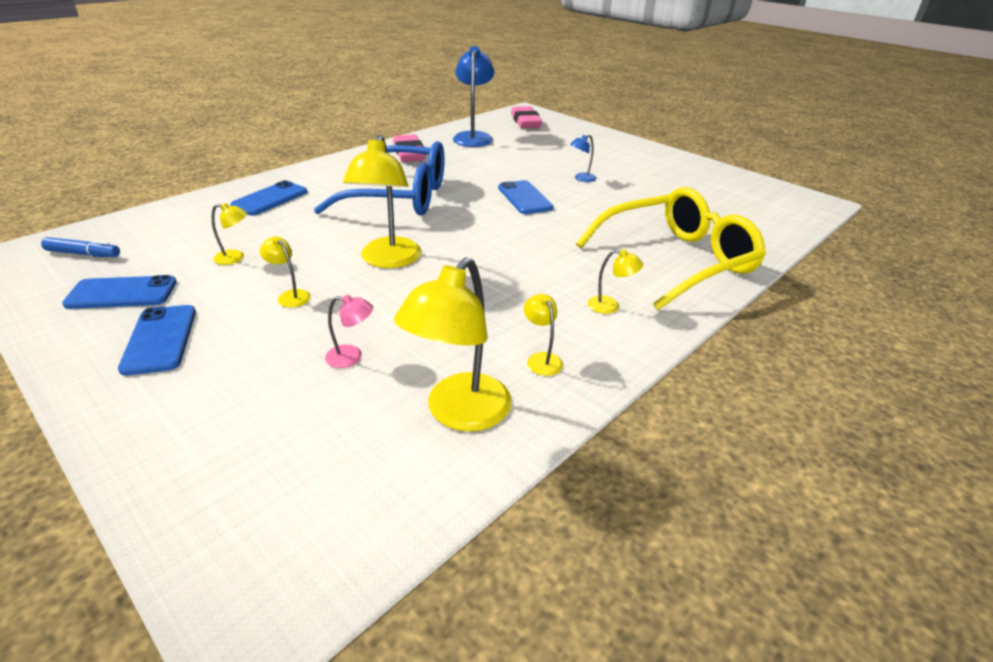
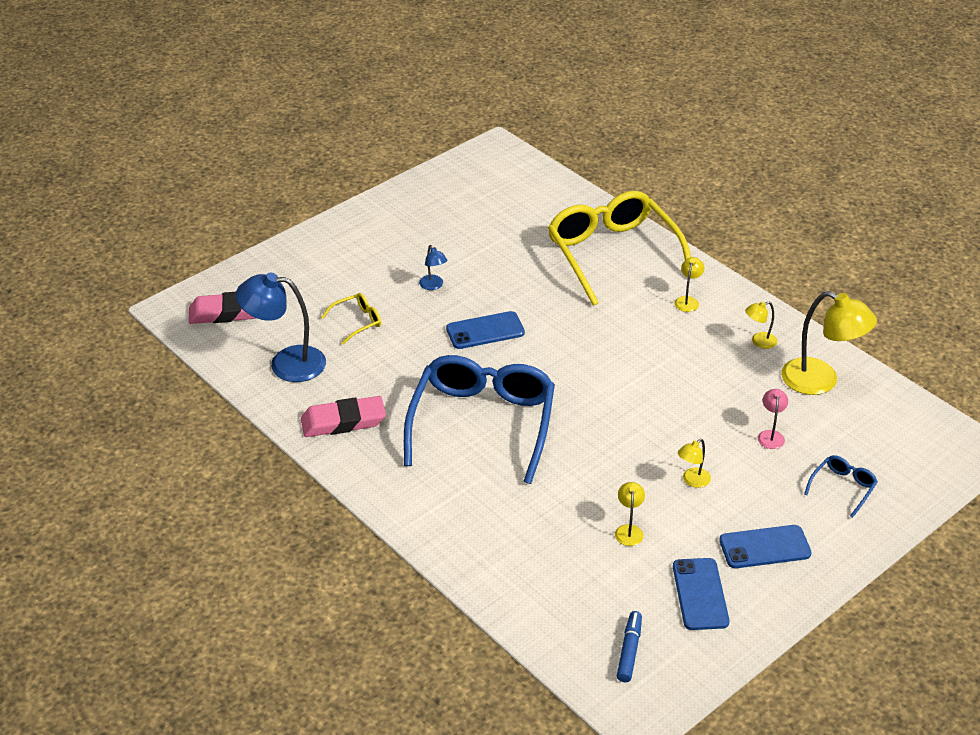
camera: 85 degrees left, 5 degrees up
blue phone [230,180,307,215] -> none
yellow lamp [343,135,421,268] -> none
none -> yellow glasses [321,293,381,344]
none -> blue glasses [804,455,878,518]

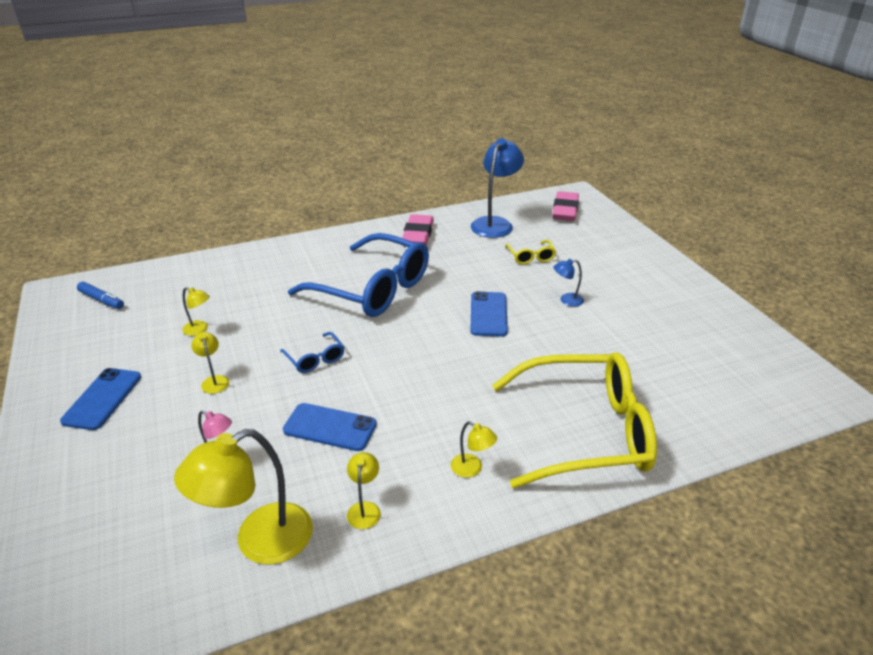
camera: 110 degrees right, 5 degrees down
blue phone [673,558,729,630] -> blue phone moved to [283,403,377,451]
blue glasses [804,455,878,518] -> blue glasses moved to [280,332,345,373]

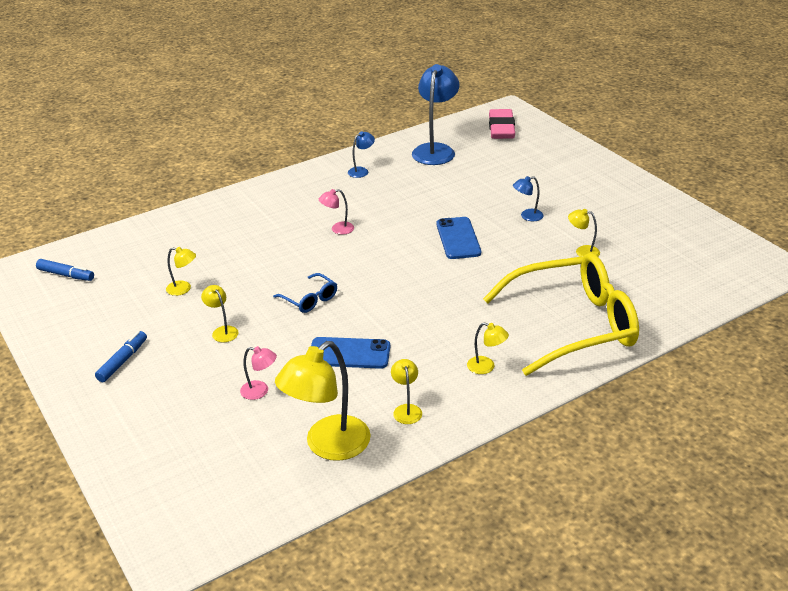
camera: 10 degrees left, 0 degrees up
blue phone [60,368,141,430] -> blue marker [95,331,147,382]
blue glasses [288,233,429,317] -> pink lamp [319,189,354,235]
pink eraser [402,214,434,246] -> blue lamp [348,131,375,178]
yellow glasses [505,240,556,264] -> none
none -> yellow lamp [568,209,600,257]

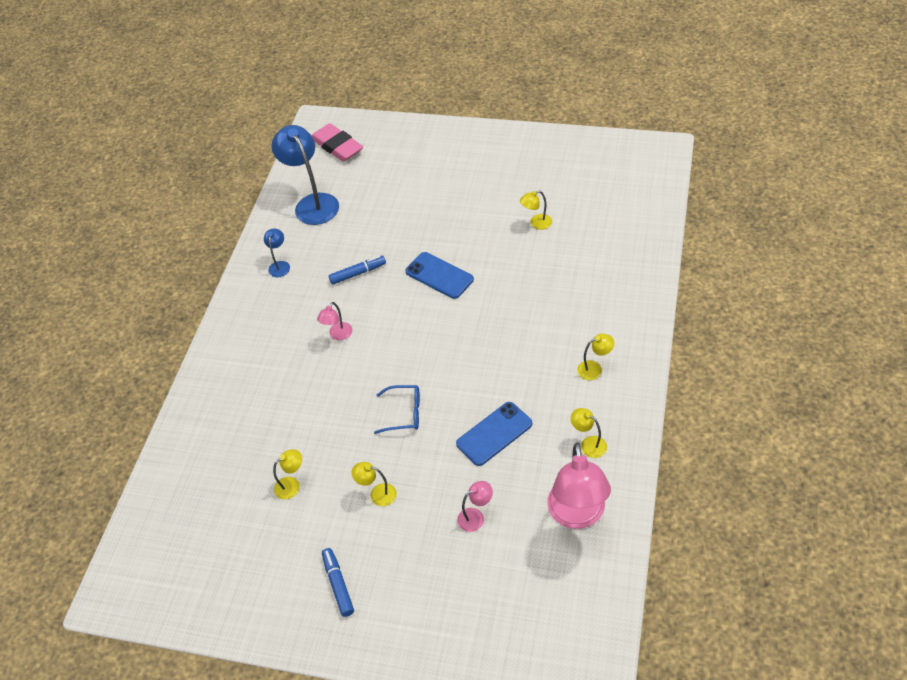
camera: 40 degrees left, 15 degrees up
blue marker [36,259,94,281] -> blue marker moved to [329,255,386,285]
yellow lamp [275,341,371,461] -> pink lamp [547,443,611,529]
yellow glasses [483,253,639,376] -> none
blue lamp [513,176,544,221] -> none

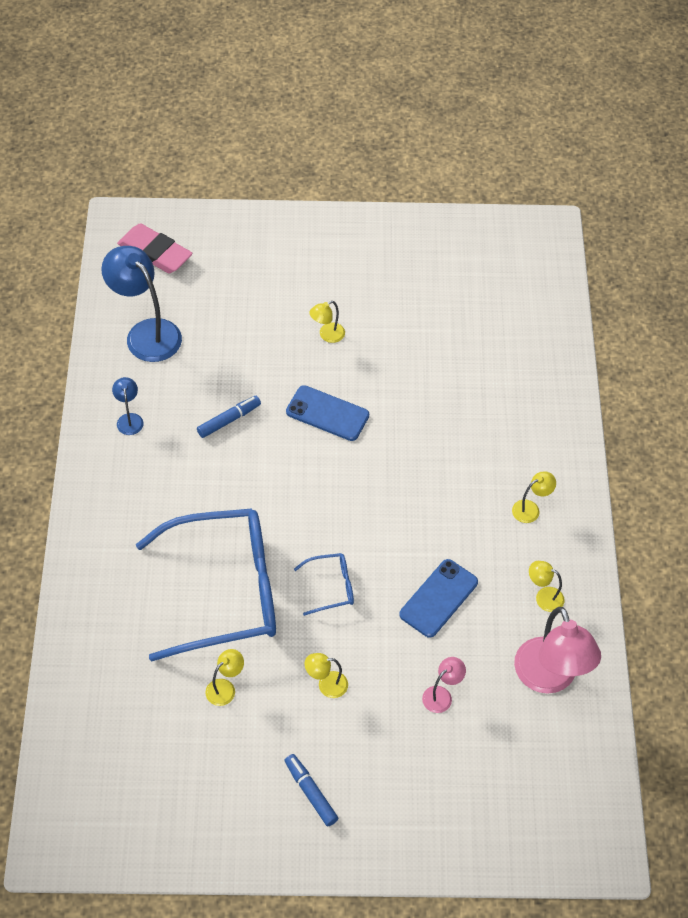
camera: 20 degrees left, 5 degrees up
pink lamp [317,302,352,340] -> none
yellow lamp [520,191,552,230] -> yellow lamp moved to [309,301,345,343]
none -> blue glasses [136,508,276,662]

